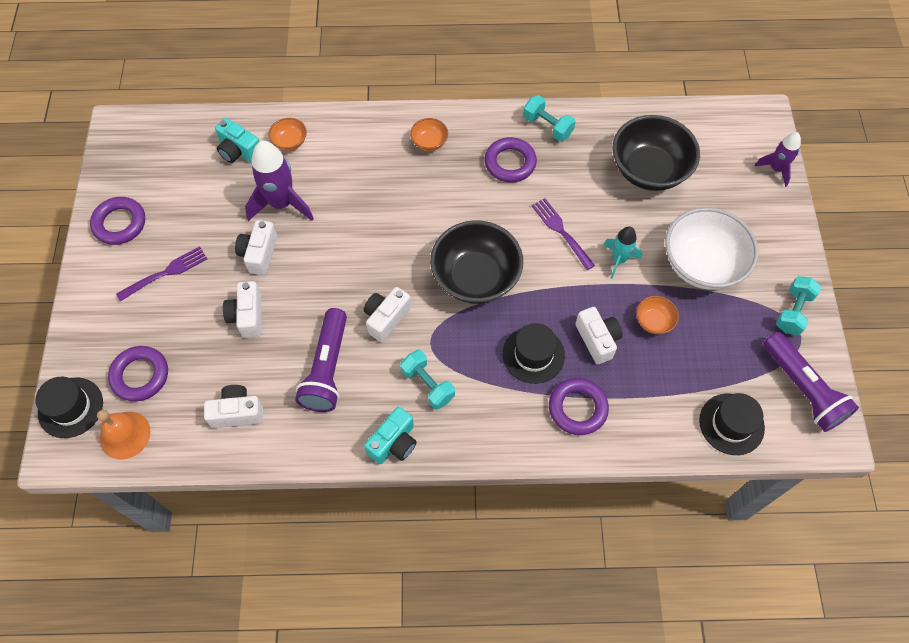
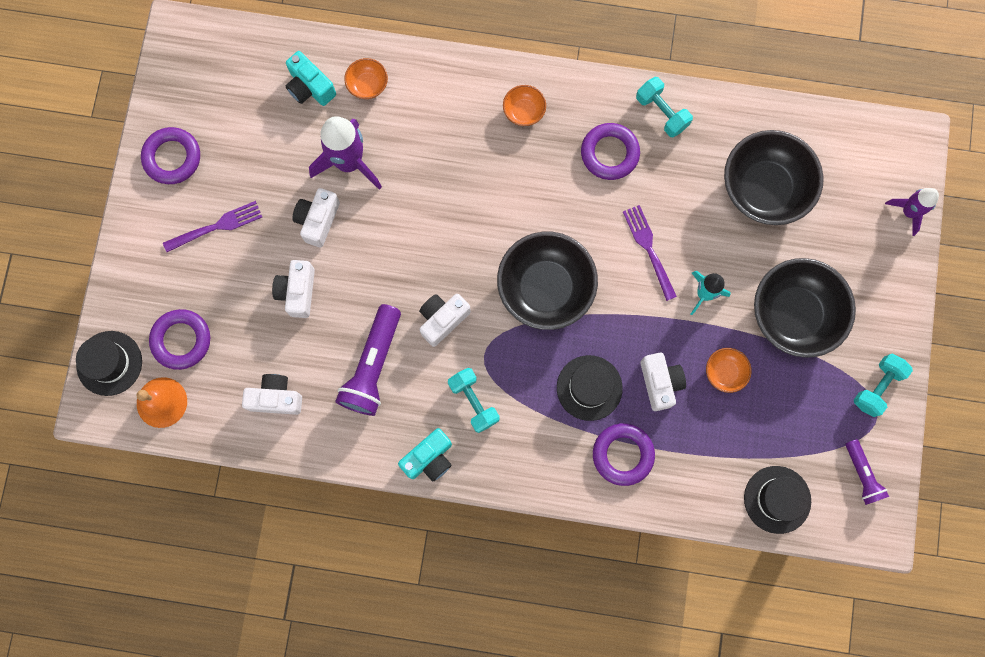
camera: 10 degrees right, 15 degrees up
white bowl [665,207,759,290] -> black bowl [754,258,856,358]
purple flashlight [763,332,859,432] -> purple flashlight [846,439,889,505], size x0.58

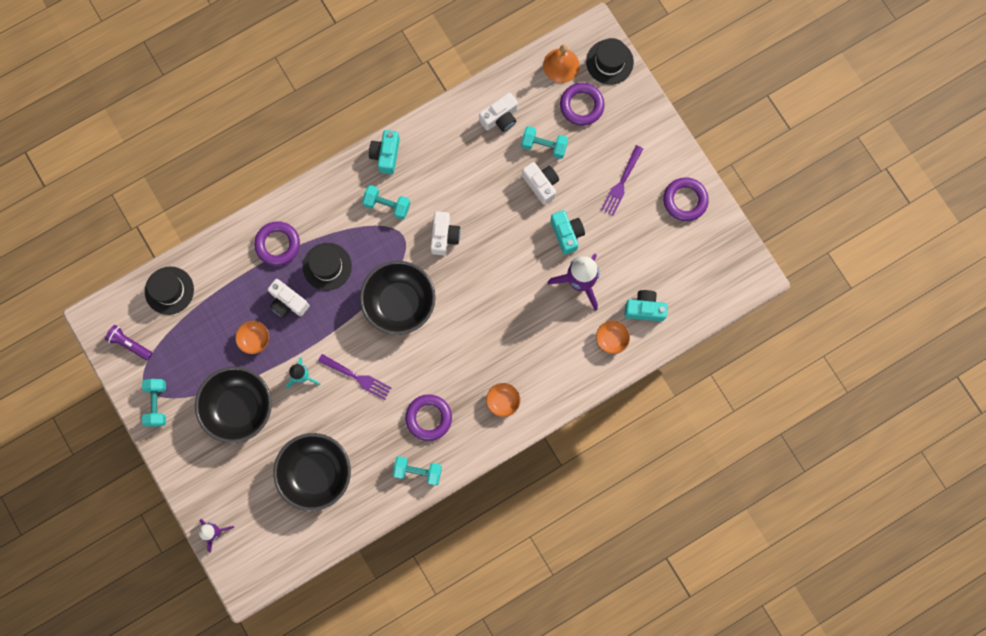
camera: 140 degrees right, 0 degrees up
white camera [293,188,340,247] -> turquoise camera [550,210,585,255]
purple flashlight [335,304,401,416] -> none
none -> turquoise dumbbell [521,126,568,159]

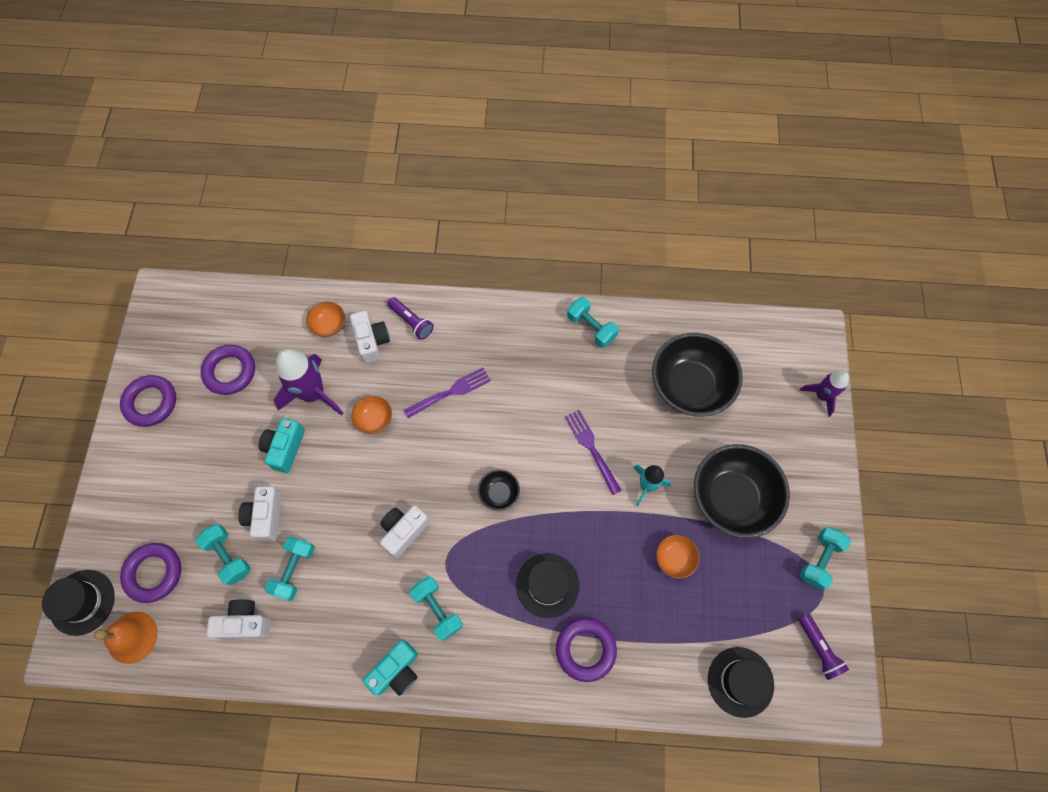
camera: 145 degrees left, 10 degrees down
white camera [268,279,309,318] -> white camera moved to [350,311,390,364]
black bowl [360,261,436,335] -> black bowl [478,469,520,511], size x0.45
purple ring [405,394,452,441] -> purple ring moved to [201,345,255,395]
orange bowl [486,383,520,417] -> orange bowl moved to [351,396,392,434]
purple fork [601,145,643,216] -> purple fork moved to [404,367,491,418]
turquoise camera [624,290,668,322] -> none
none -> turquoise dumbbell [264,536,315,601]
none -> purple flashlight [387,297,434,340]

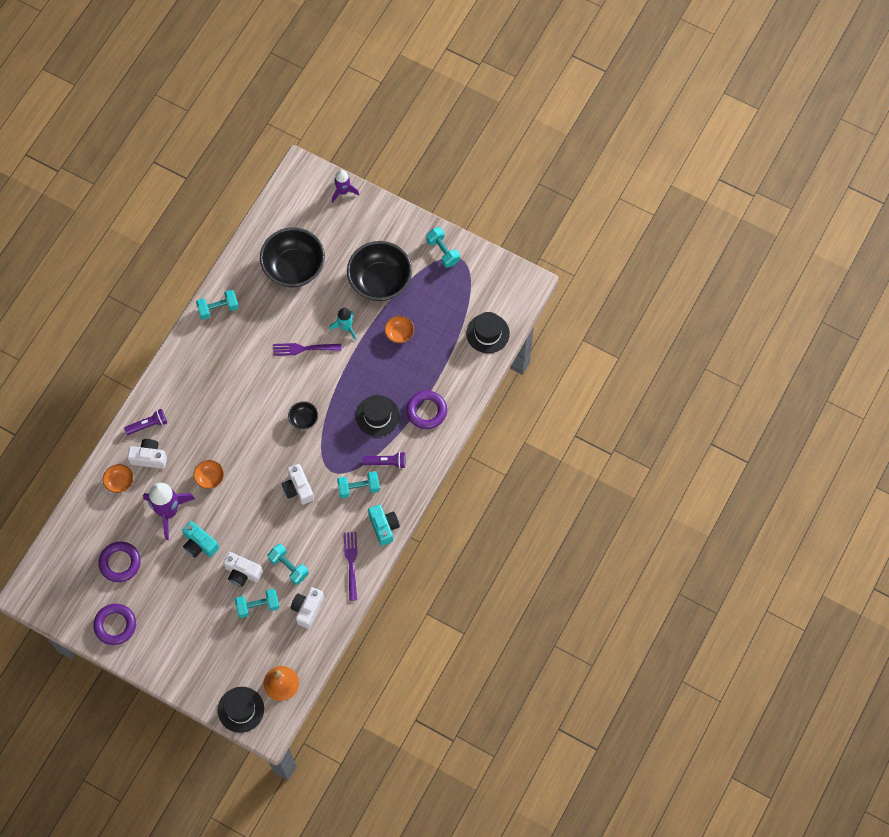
camera: 65 degrees left, 0 degrees up
purple ring [120,543,181,603] -> none
purple fork [404,367,491,418] -> purple fork moved to [344,532,358,601]
purple flashlight [798,614,849,680] -> purple flashlight moved to [363,452,405,469]

